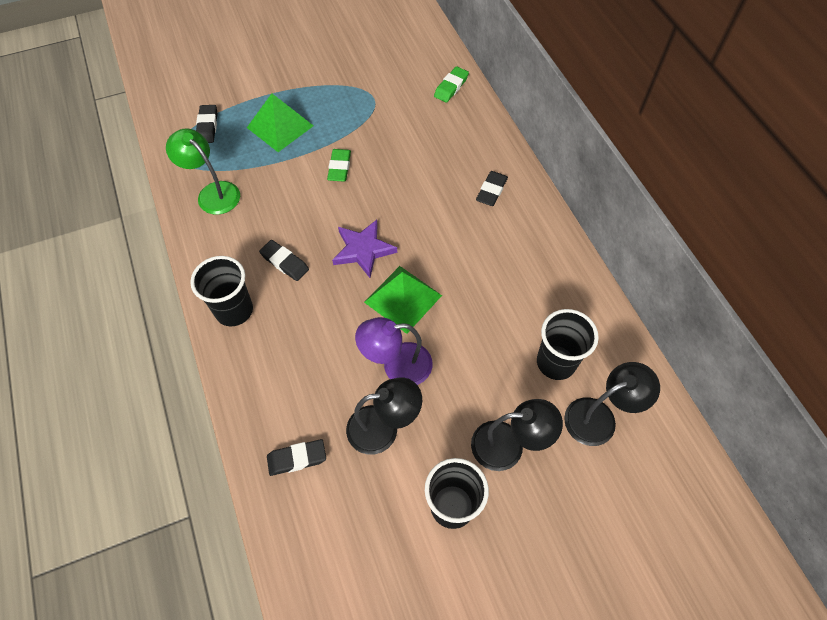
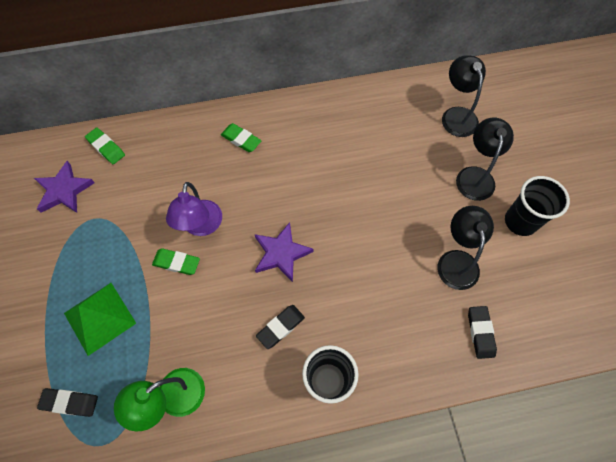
camera: 80 degrees left, 5 degrees up
purple lamp [355,317,433,385] -> purple lamp moved to [166,182,222,236]
green pyramid [364,266,442,334] -> none
black eraser [476,171,508,206] -> green eraser [221,123,262,152]
black cup [537,309,599,380] -> none
none -> purple star [34,161,95,213]

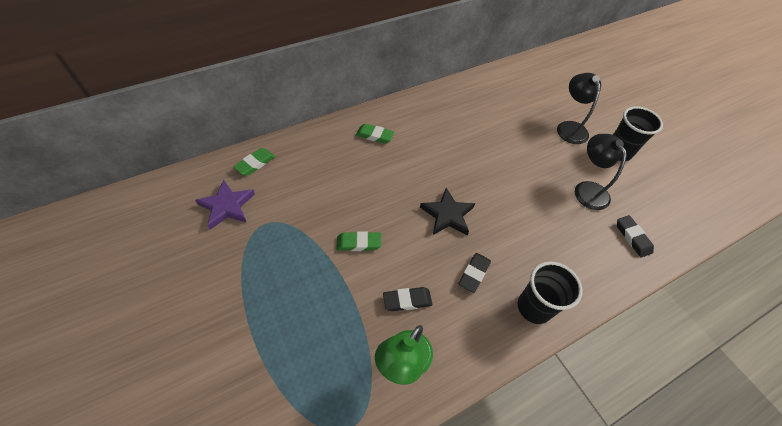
camera: 20 degrees left, 10 degrees down
black eraser [37,388,98,417] -> black eraser moved to [383,287,432,311]
green pyramid [64,283,136,356] -> none
green eraser [85,127,125,164] -> green eraser turned 75 degrees counterclockwise [233,148,275,176]
purple lamp [166,182,222,236] -> none
purple star [254,222,314,282] -> black star [420,188,475,235]
black lamp [442,55,486,137] -> none

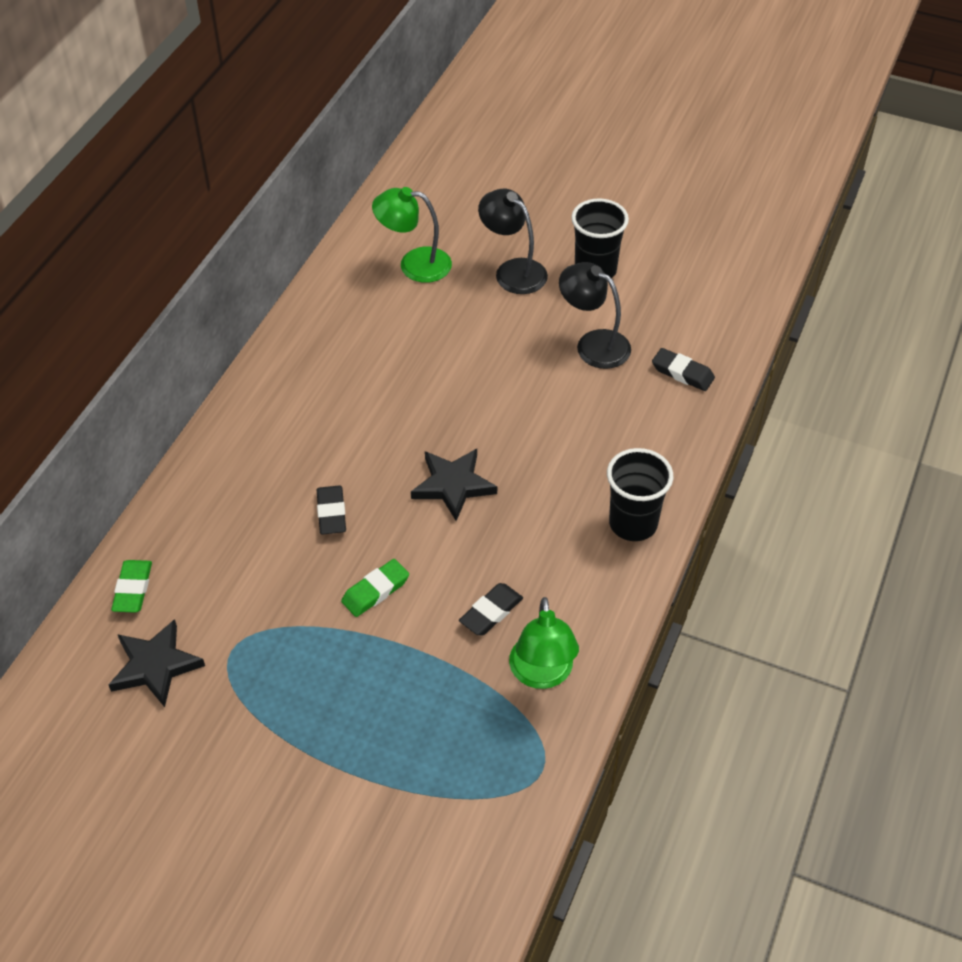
camera: 35 degrees left, 5 degrees down
purple star [195,179,255,230] -> black star [108,619,205,707]
green eraser [356,124,395,144] -> none
black eraser [458,253,491,293] -> black eraser moved to [317,485,346,534]
none -> green lamp [372,187,452,283]

